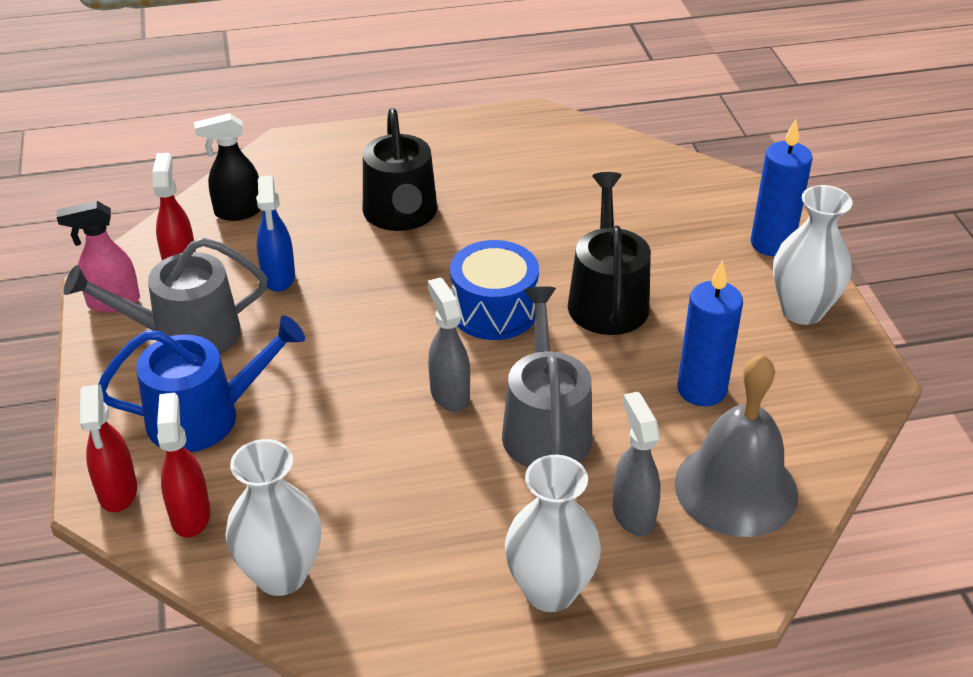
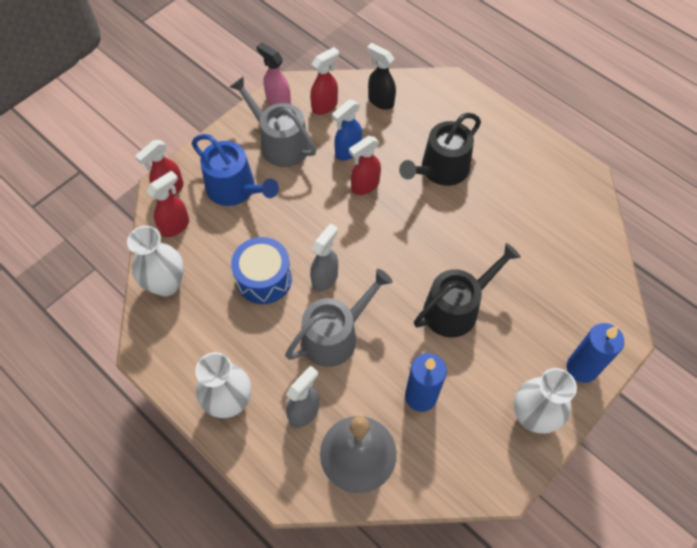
camera: 55 degrees right, 20 degrees up
blue drum [450,240,539,340] -> blue drum moved to [231,237,292,304]
none -> red spray bottle [349,136,381,195]

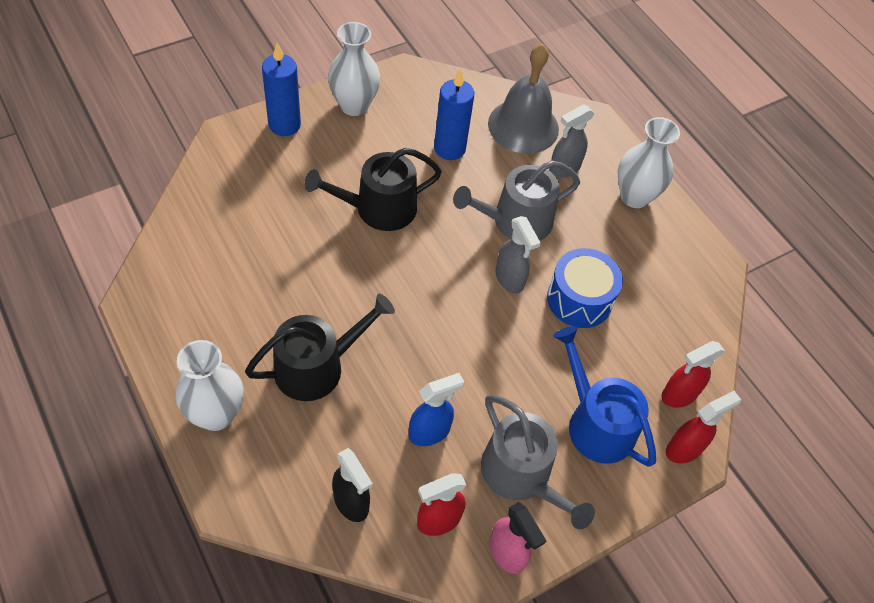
camera: 170 degrees left, 5 degrees down
white vase [127,226,184,296] -> white vase moved to [176,340,243,431]
grey spray bottle [310,223,338,292] -> grey spray bottle turned 75 degrees counterclockwise [495,216,541,294]
red spray bottle [349,136,381,195] -> none

